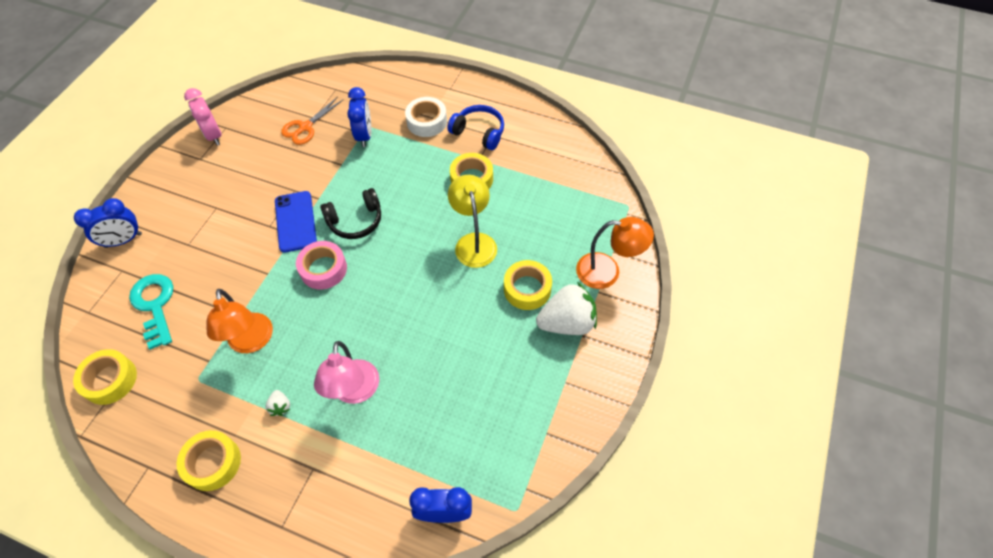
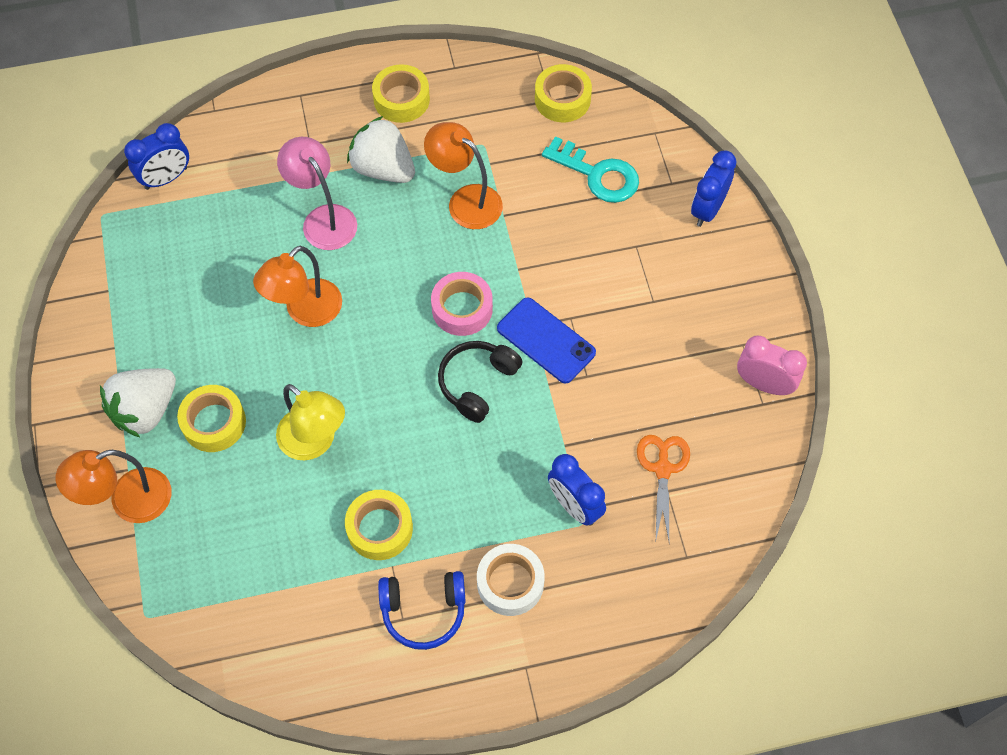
camera: 145 degrees right, 5 degrees up
white strawberry [265,390,290,416] -> white strawberry [347,116,415,183], size x2.34
none -> orange lamp [253,246,342,327]

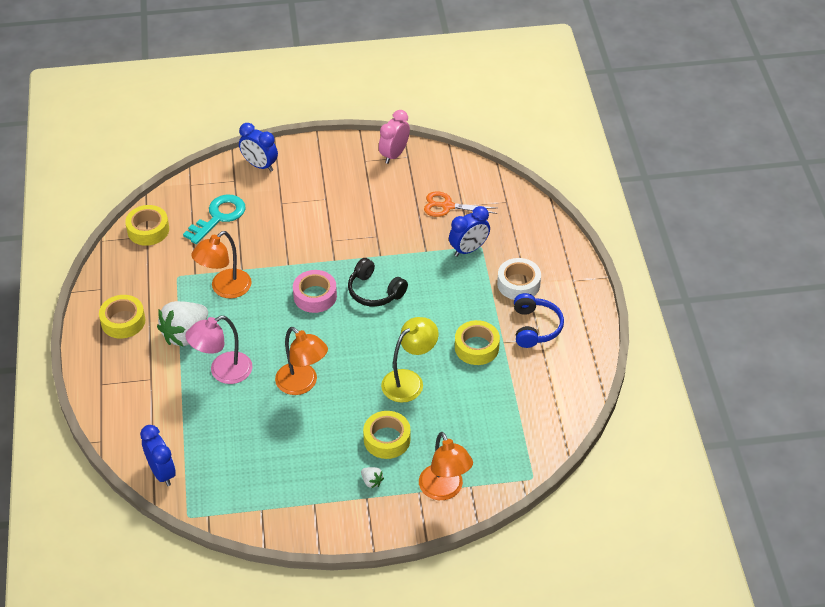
camera: 85 degrees left, 15 degrees down
white strawberry [100,368,176,438] -> white strawberry [361,467,384,488], size x0.43
blue phone [497,297,596,384] -> none

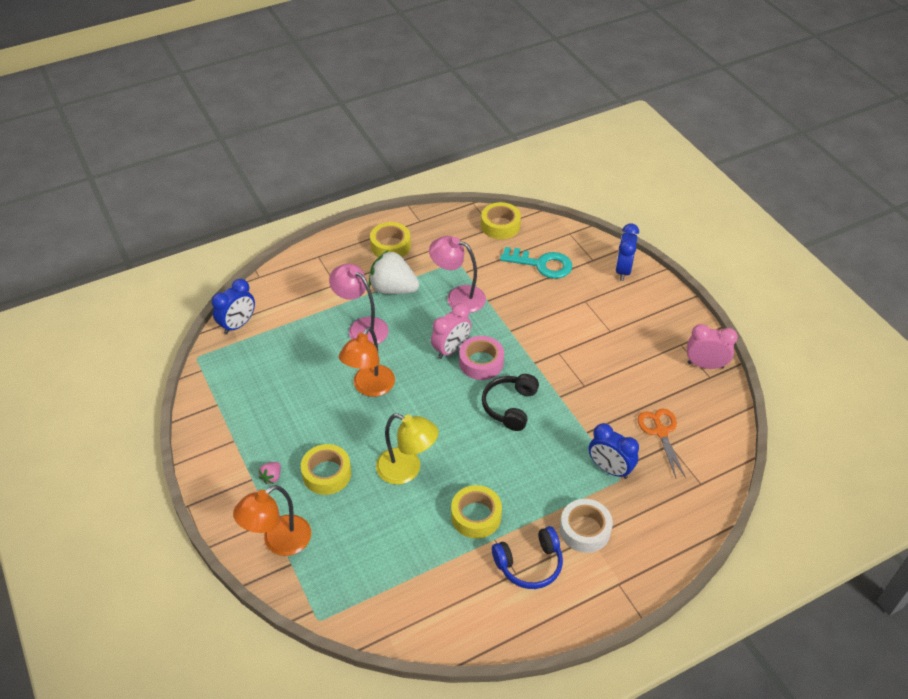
camera: 70 degrees right, 0 degrees up
orange lamp [191,231,252,298] -> pink lamp [429,236,486,313]
white strawberry [361,467,384,488] -> pink strawberry [259,462,281,484]
none -> pink clock [431,303,471,359]

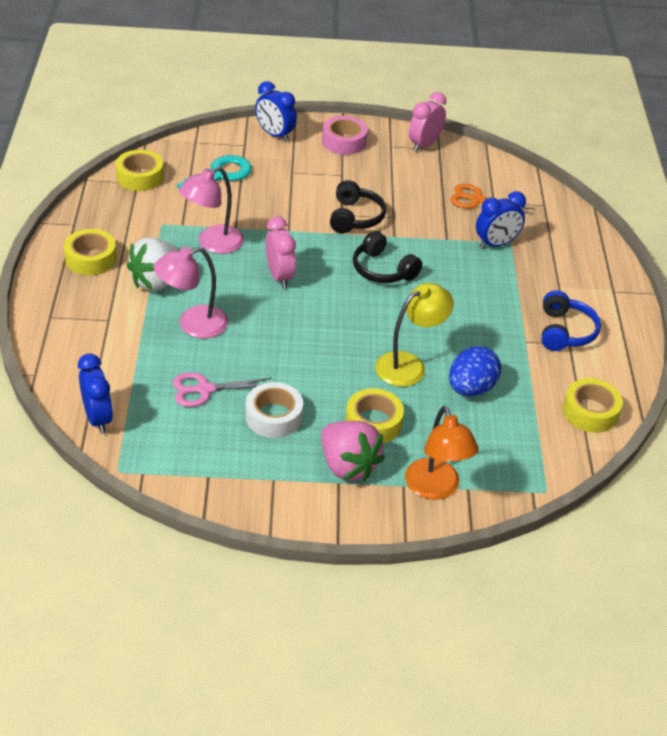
camera: 65 degrees left, 5 degrees down
pink strawberry [259,462,281,484] -> pink strawberry [321,421,385,481], size x2.34
orange lamp [339,327,395,397] -> none
yellow tape [451,485,502,539] -> yellow tape moved to [563,378,623,433]
pink tape [459,336,504,380] -> pink tape moved to [322,116,367,155]
white tape [560,499,613,553] -> white tape moved to [245,382,303,438]
none -> pink scissors [172,372,272,407]
none -> black headphones [330,180,386,234]
none -> blue egg [449,346,501,396]

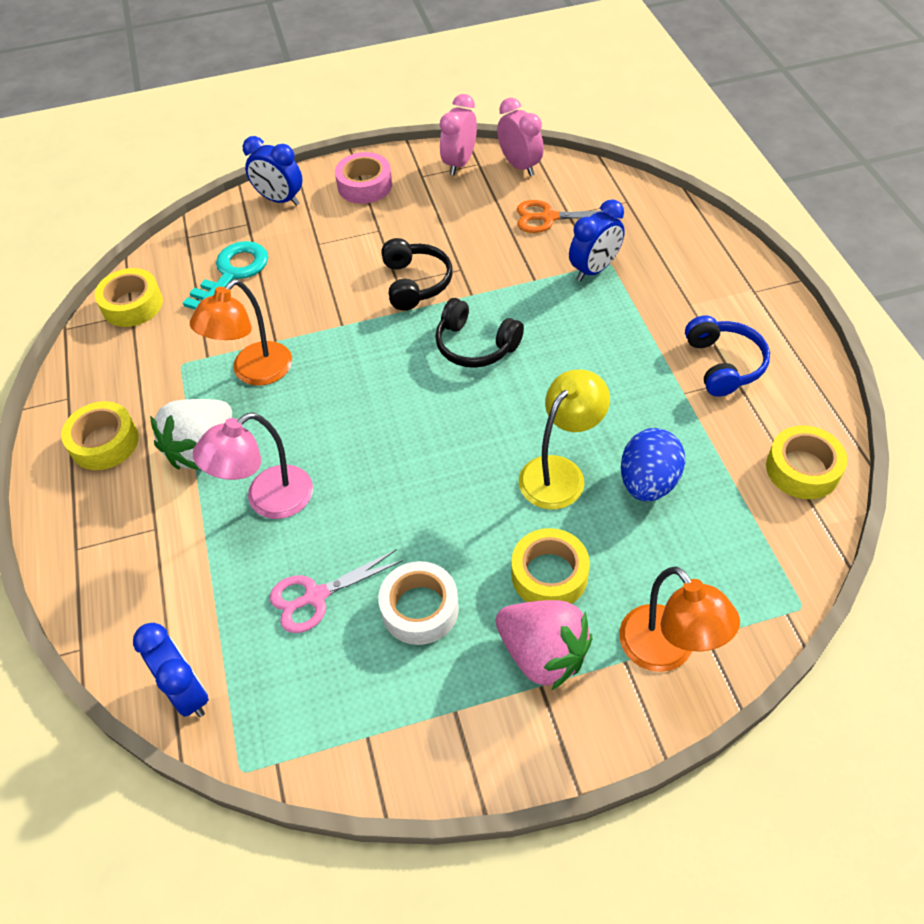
camera: 10 degrees left, 10 degrees up
pink lamp [179,167,244,254] -> orange lamp [190,279,292,386]
pink clock [266,217,296,288] -> pink clock moved to [497,98,544,176]

